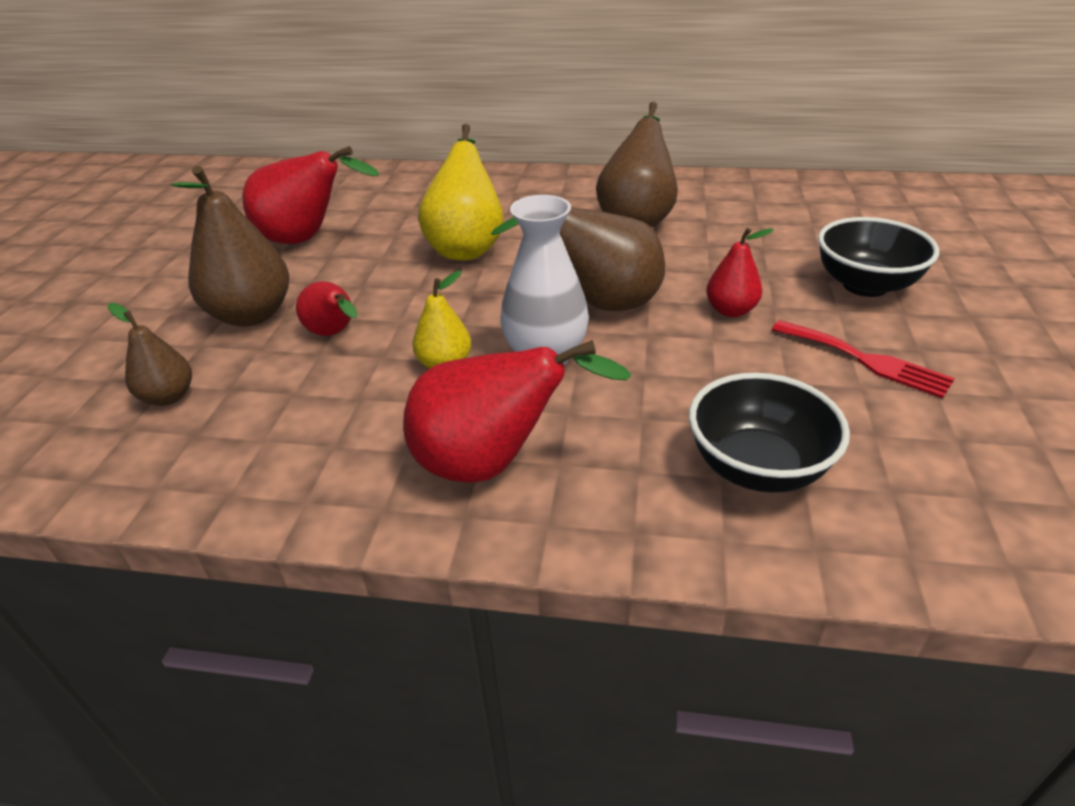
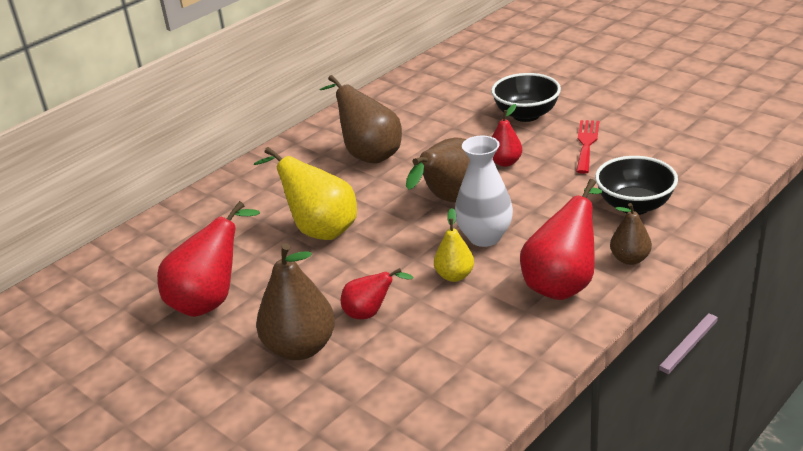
camera: 55 degrees left, 5 degrees down
brown pear [108,303,192,406] -> brown pear moved to [610,203,652,265]
red fork [772,320,955,399] -> red fork turned 60 degrees counterclockwise [576,120,599,174]

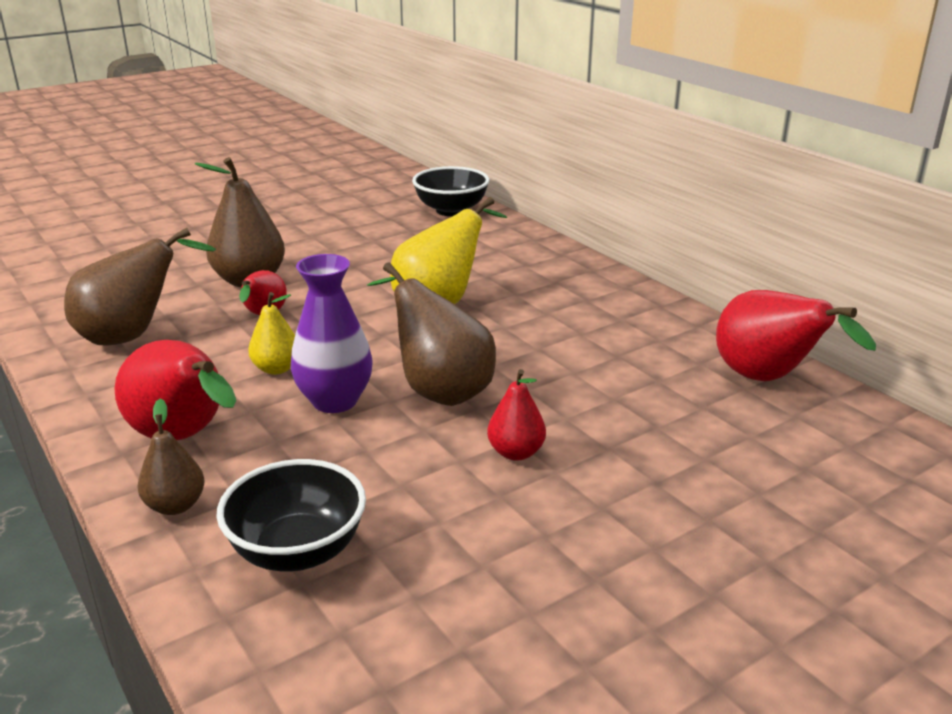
camera: 100 degrees right, 5 degrees down
red pear [157,201,260,317] -> red pear moved to [716,290,876,381]
brown pear [319,75,402,164] -> brown pear moved to [64,228,216,346]
white vase [455,136,513,247] -> purple vase [291,254,373,413]
black bowl [491,73,561,122] -> black bowl moved to [412,166,490,216]
red fork [576,120,599,174] -> none

